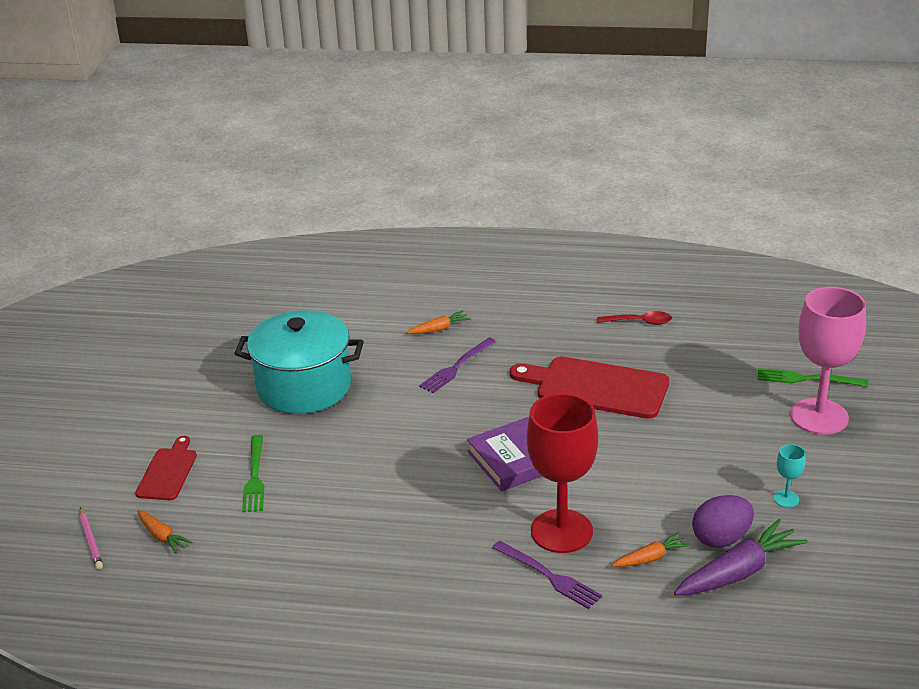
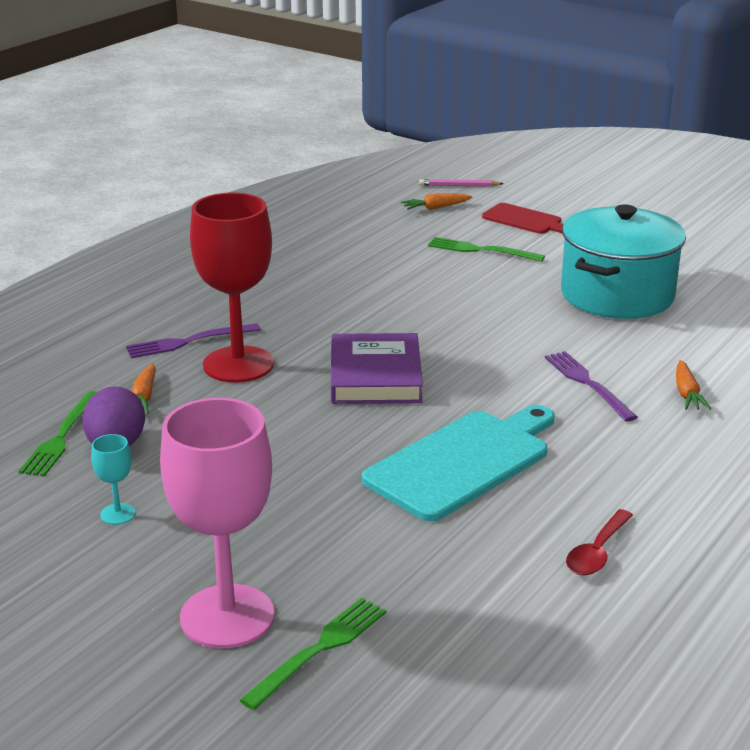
camera: 115 degrees right, 5 degrees down
red cutting board [510,356,669,419] -> turquoise cutting board [362,405,555,521]
purple carrot [674,519,808,595] -> green fork [19,391,97,477]

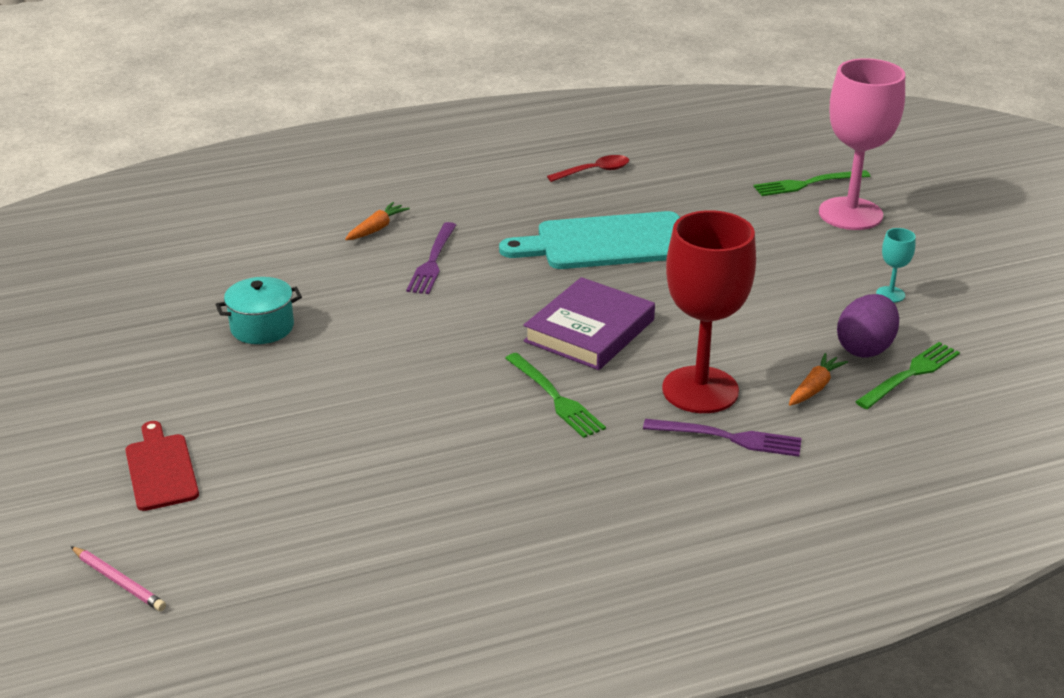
camera: 145 degrees left, 5 degrees up
orange carrot [401,193,472,210] -> none
green fork [428,237,545,262] -> green fork moved to [505,353,606,438]
turquoise pot [561,205,686,319] -> turquoise pot [216,277,302,344], size x0.50

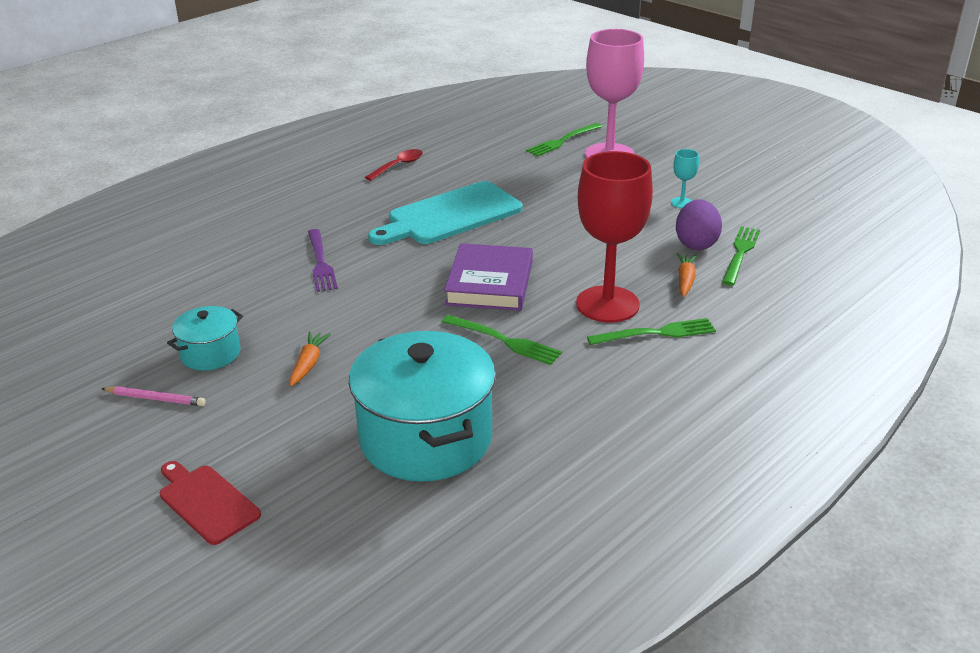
camera: 25 degrees left, 0 degrees up
pink pencil [71,546,166,611] -> pink pencil moved to [101,386,206,406]
orange carrot [345,202,410,240] -> orange carrot moved to [290,331,331,386]
purple fork [643,419,802,457] -> green fork [587,318,716,345]
none -> turquoise pot [349,331,496,482]

